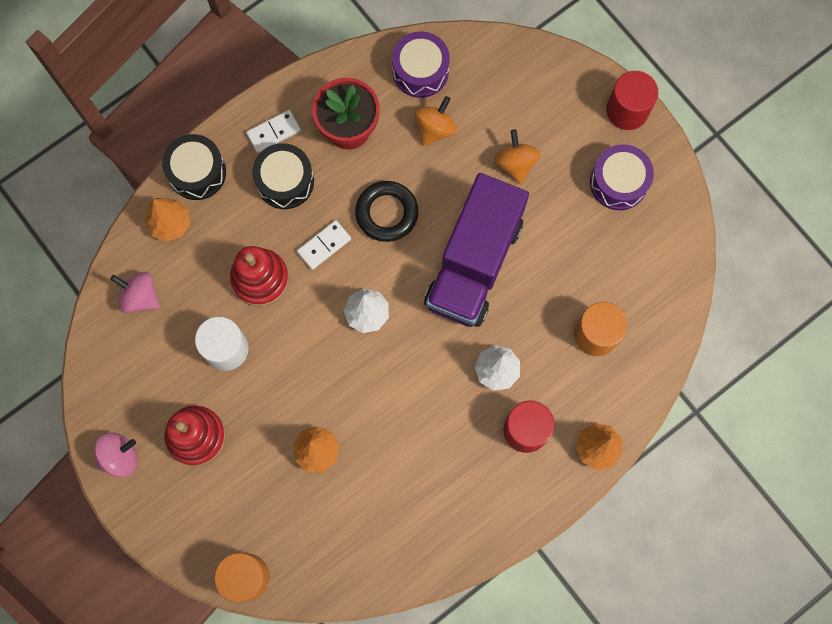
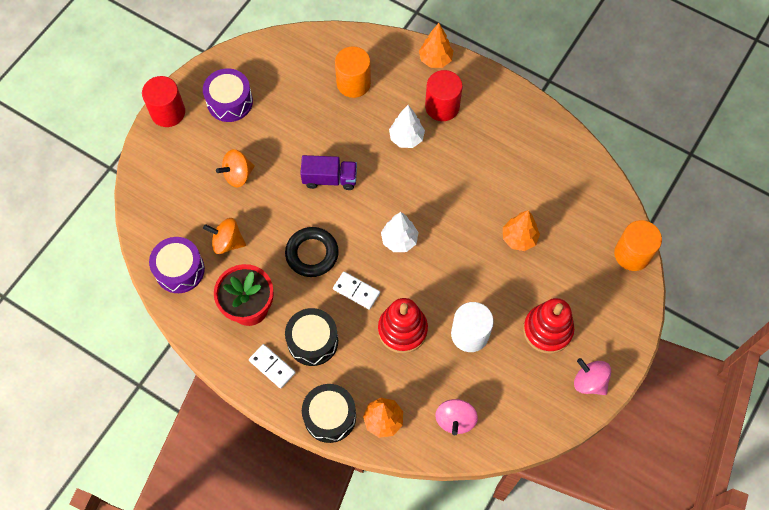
camera: 110 degrees left, 10 degrees down
purple truck [424,173,529,327] -> purple truck [300,155,357,190], size x0.49

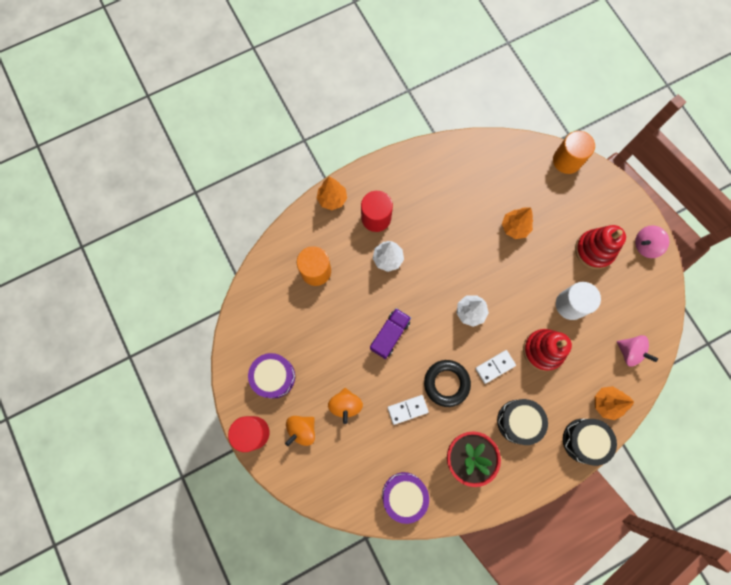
camera: 60 degrees left, 10 degrees up
orange spinning top [203,218,246,254] -> orange spinning top moved to [285,416,315,446]
white domino [249,344,296,389] -> white domino moved to [387,395,429,425]

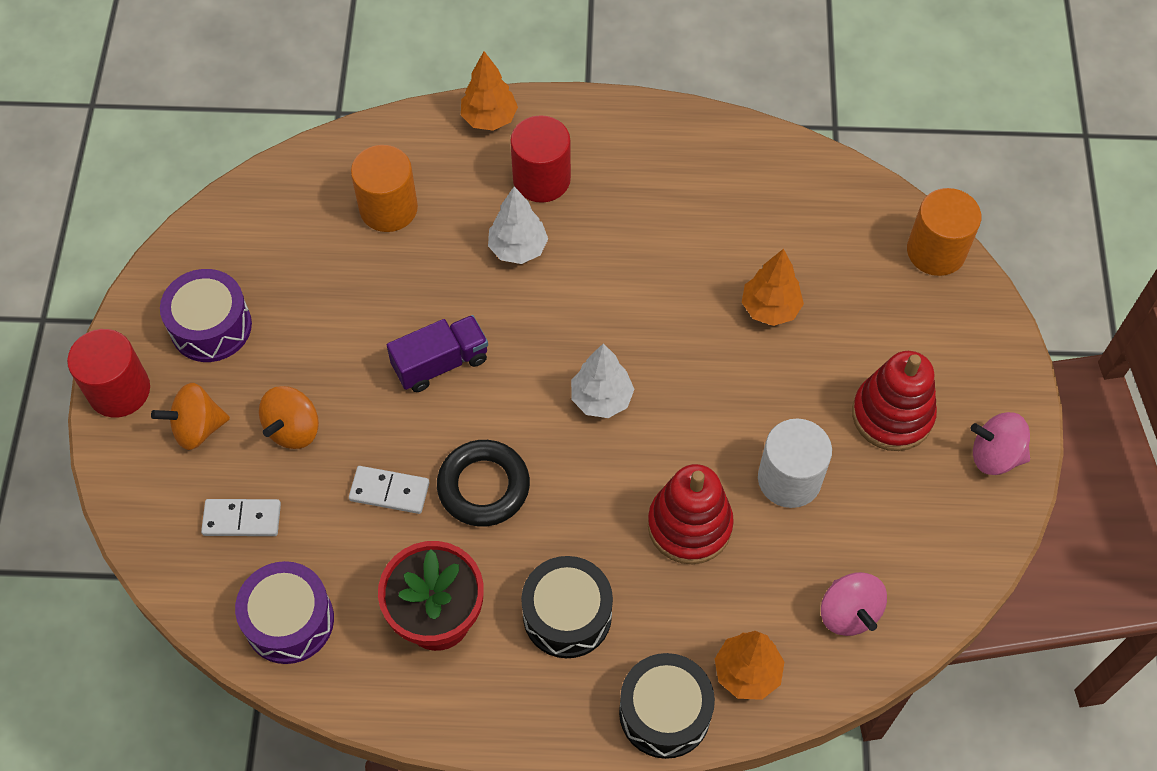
camera: 30 degrees right, 15 degrees down
white domino [475,350,516,384] -> white domino moved to [201,499,281,536]

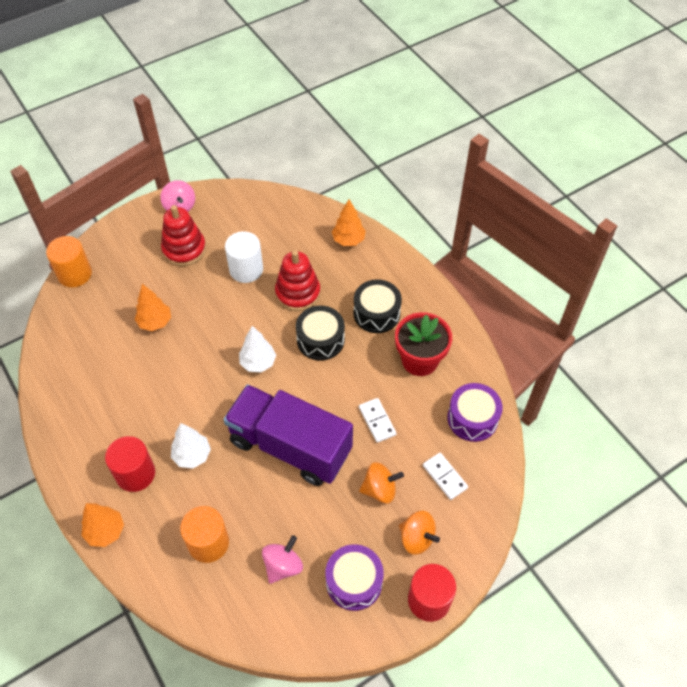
camera: 125 degrees left, 5 degrees down
purple truck [387,315,488,392] -> purple truck [224,384,353,486], size x2.03
black ring [437,440,530,527] -> none
black drum [619,653,715,759] -> black drum moved to [296,306,345,361]
pink spinning top [821,572,887,636] -> pink spinning top moved to [262,535,303,584]

